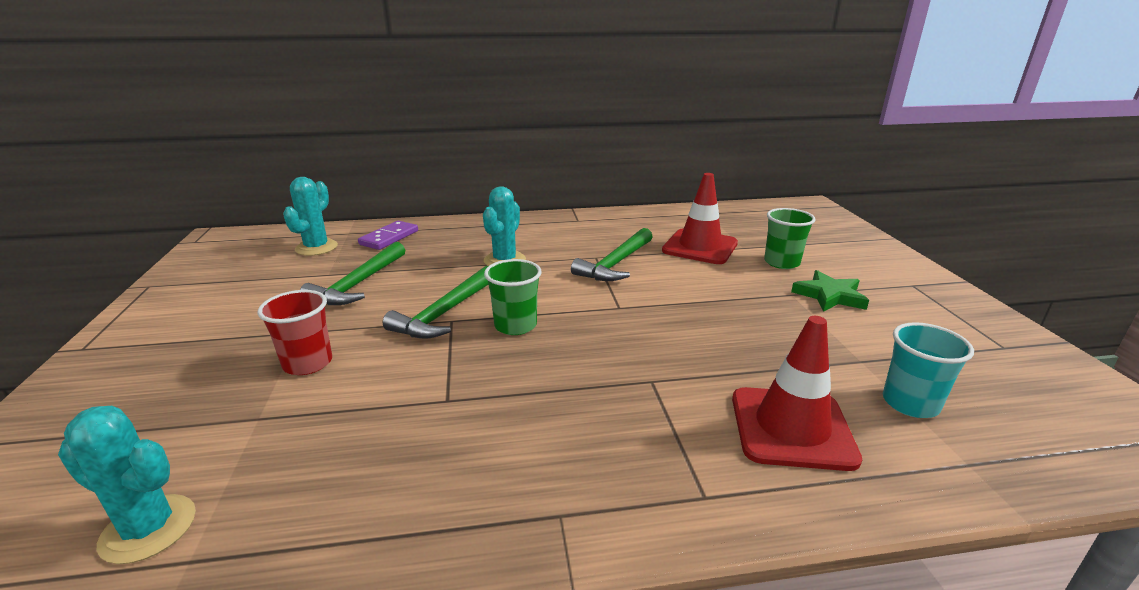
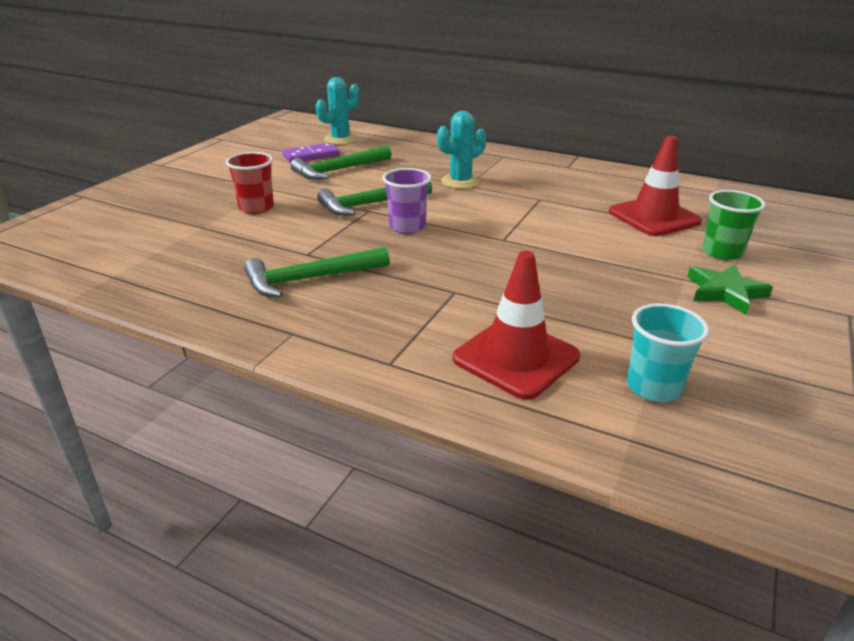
camera: 35 degrees right, 5 degrees up
turquoise cactus [58,406,196,564] -> none
purple domino [358,221,418,250] -> purple domino moved to [282,143,340,163]
green cup [484,259,542,335] -> purple cup [382,168,432,234]
green hammer [571,228,653,281] -> green hammer moved to [244,247,389,297]

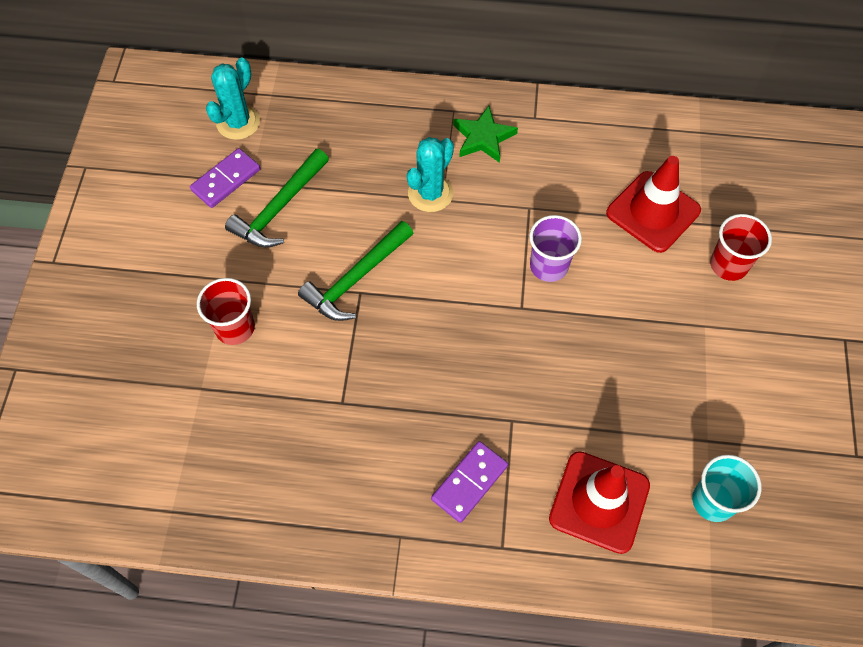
camera: 20 degrees left, 30 degrees up
green hammer [244,247,389,297] -> none
purple cup [382,168,432,234] -> purple cup moved to [529,215,582,282]
green star [688,265,773,315] -> green star moved to [453,106,518,163]
green cup [702,190,766,260] -> red cup [710,214,772,281]
none -> purple domino [431,441,508,523]

